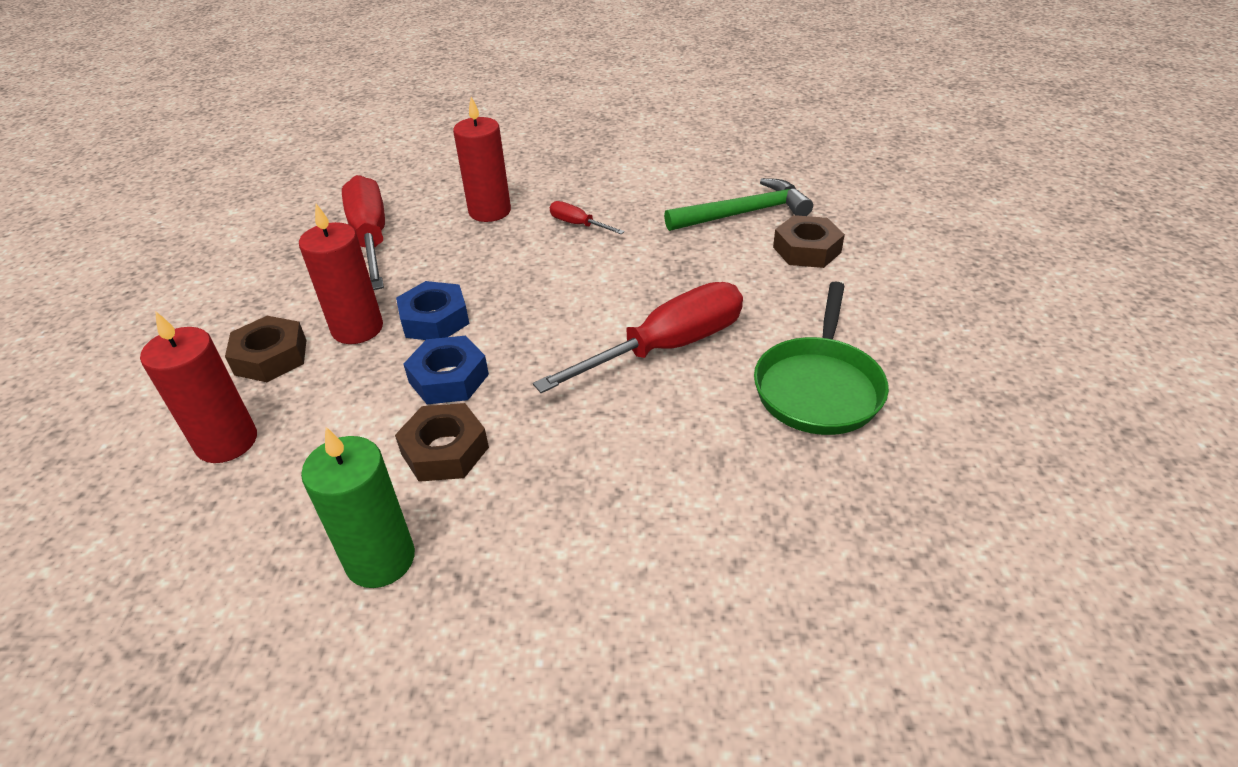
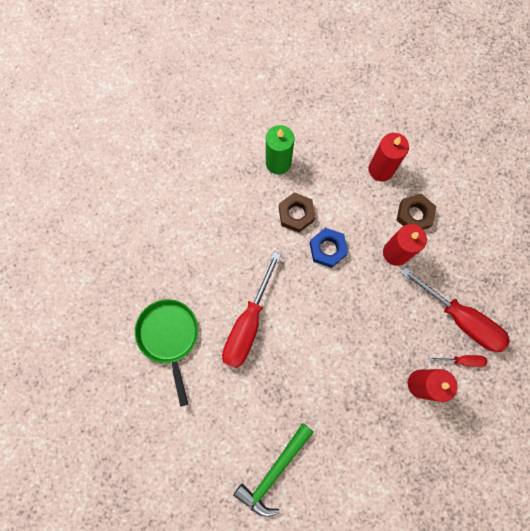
camera: 145 degrees right, 35 degrees up
blue nut [396,281,469,340] -> none
red screwdriver [550,201,625,234] -> red screwdriver moved to [429,355,487,367]
brown nut [773,215,845,268] -> none

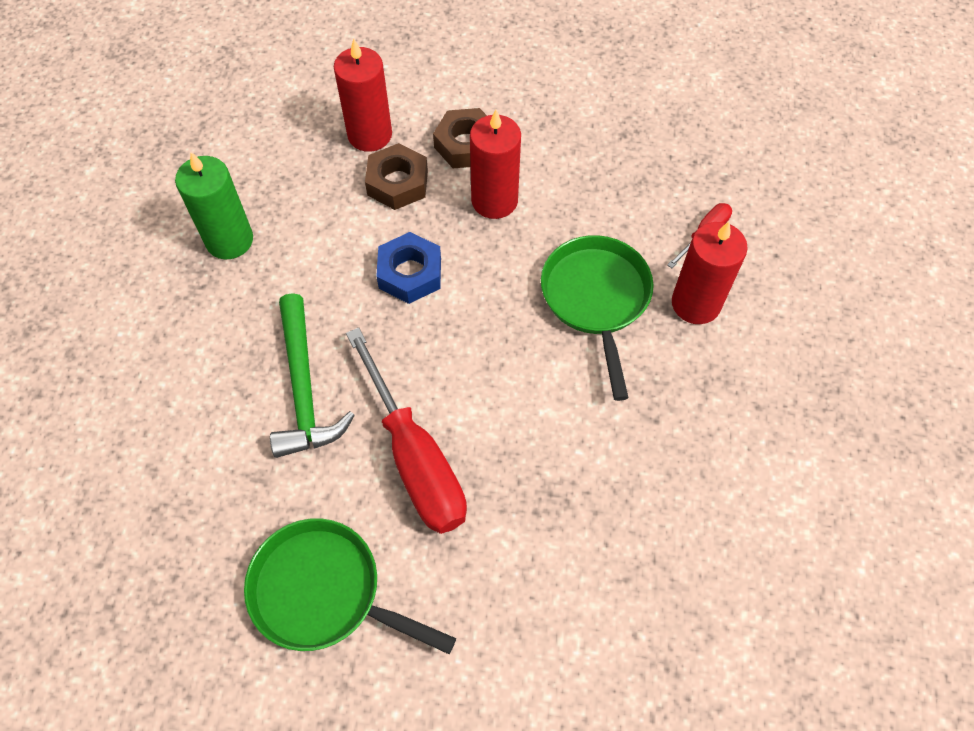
camera: 50 degrees left, 15 degrees down
green hammer [233,423,314,517] -> green hammer moved to [270,293,355,458]
brown nut [279,192,315,232] -> brown nut moved to [365,143,428,210]
red screwdriver [401,267,510,352] -> none
none -> green pan [541,235,654,401]

